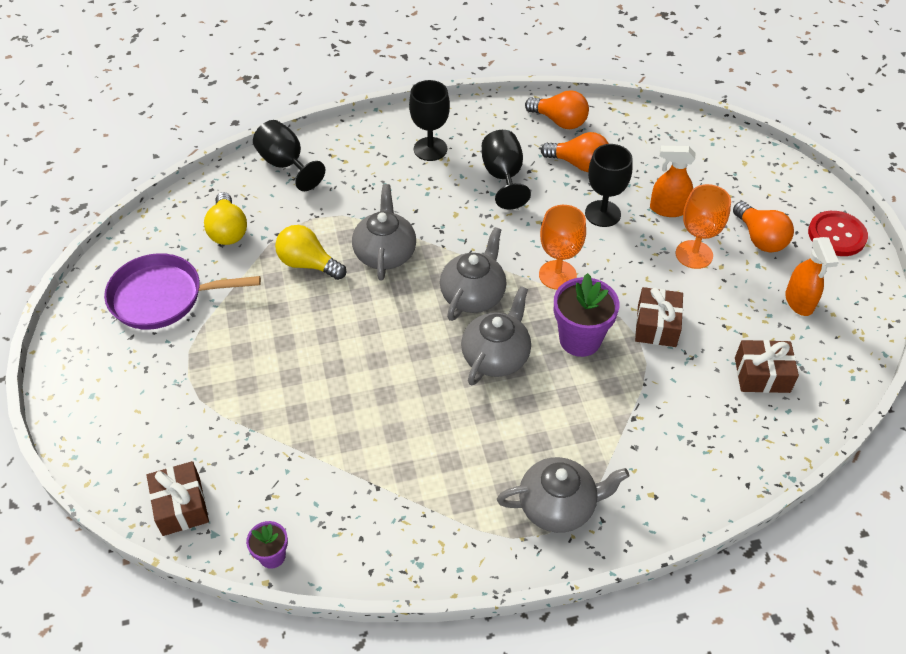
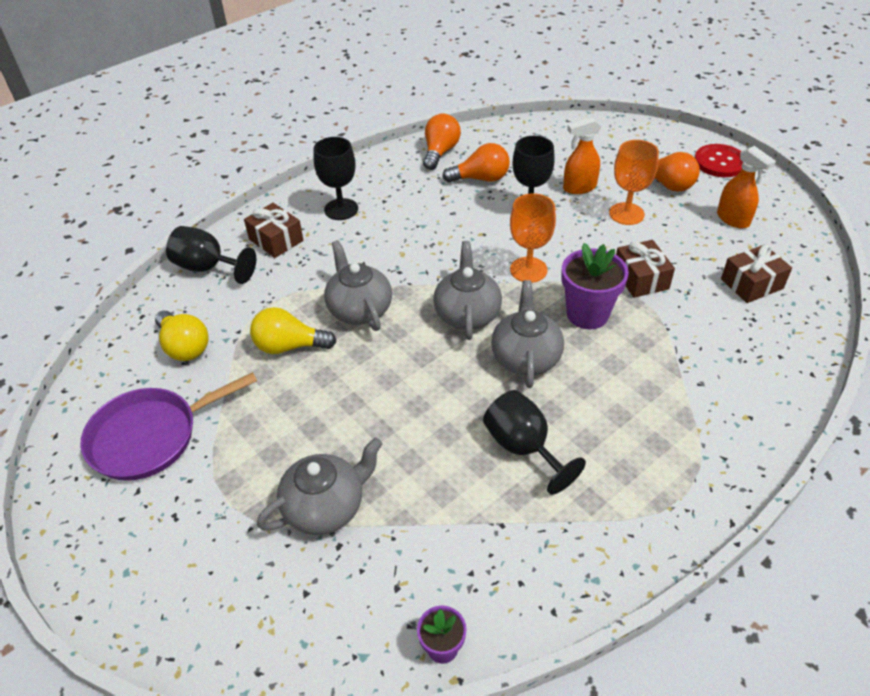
camera: 25 degrees left, 5 degrees down
brown gift [147,461,209,536] -> brown gift moved to [244,203,304,258]
black goblet [482,130,531,209] -> black goblet moved to [483,390,586,495]
grey teapot [497,457,629,533] -> grey teapot moved to [257,438,382,535]
orange light bulb [525,90,589,129] -> orange light bulb turned 75 degrees counterclockwise [423,113,461,170]

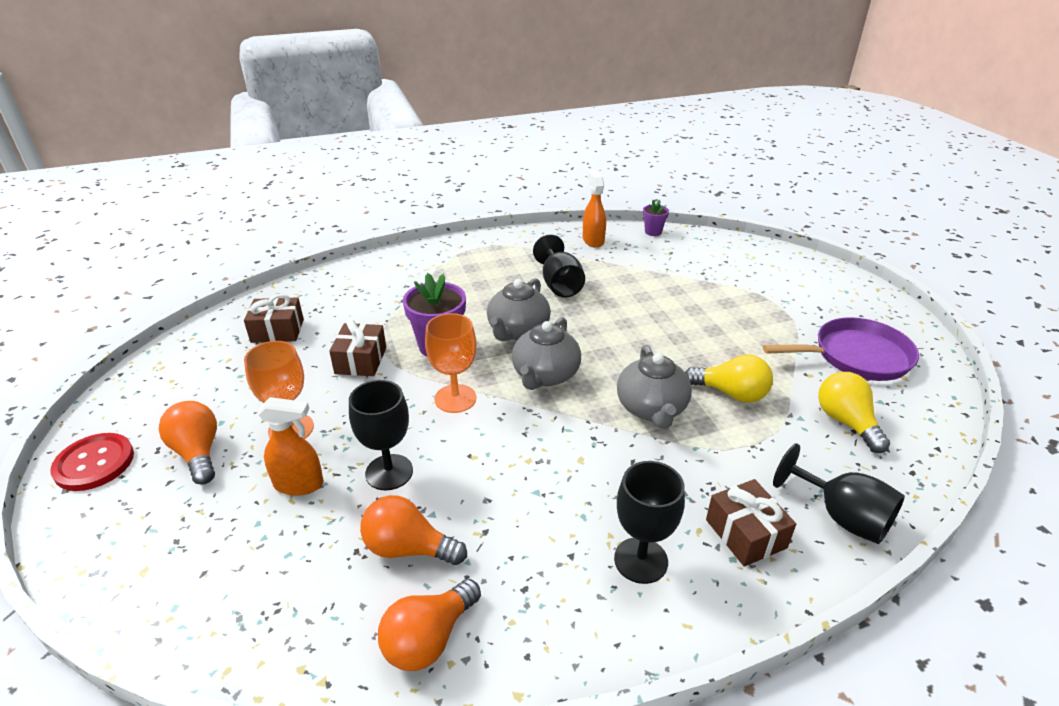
camera: 160 degrees left, 10 degrees down
grey teapot [257,438,382,535] -> none
orange spray bottle [717,146,776,229] -> orange spray bottle moved to [583,170,606,248]

